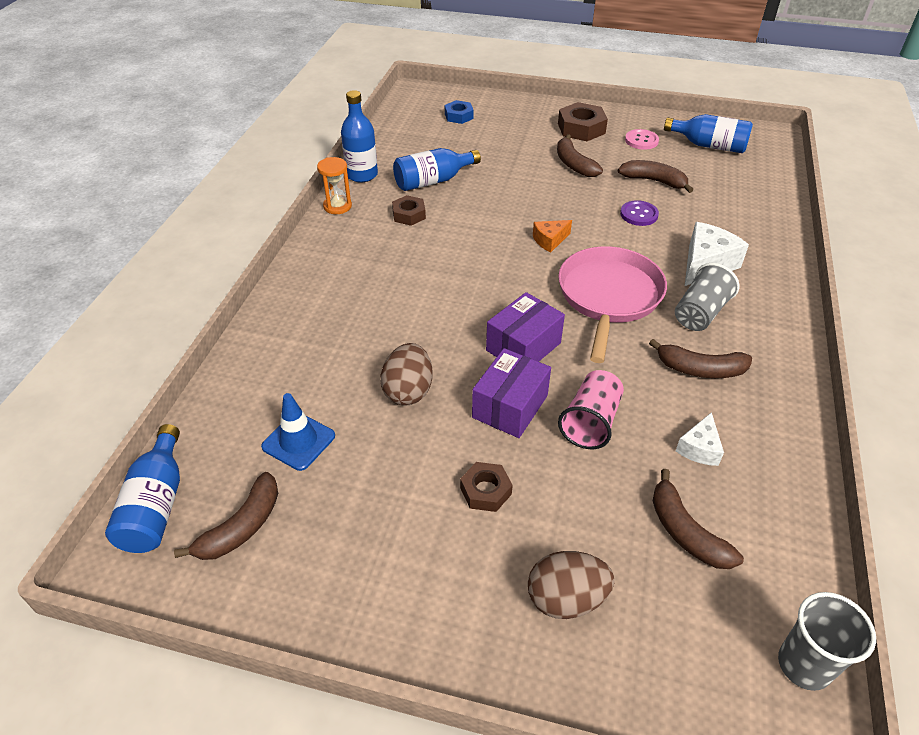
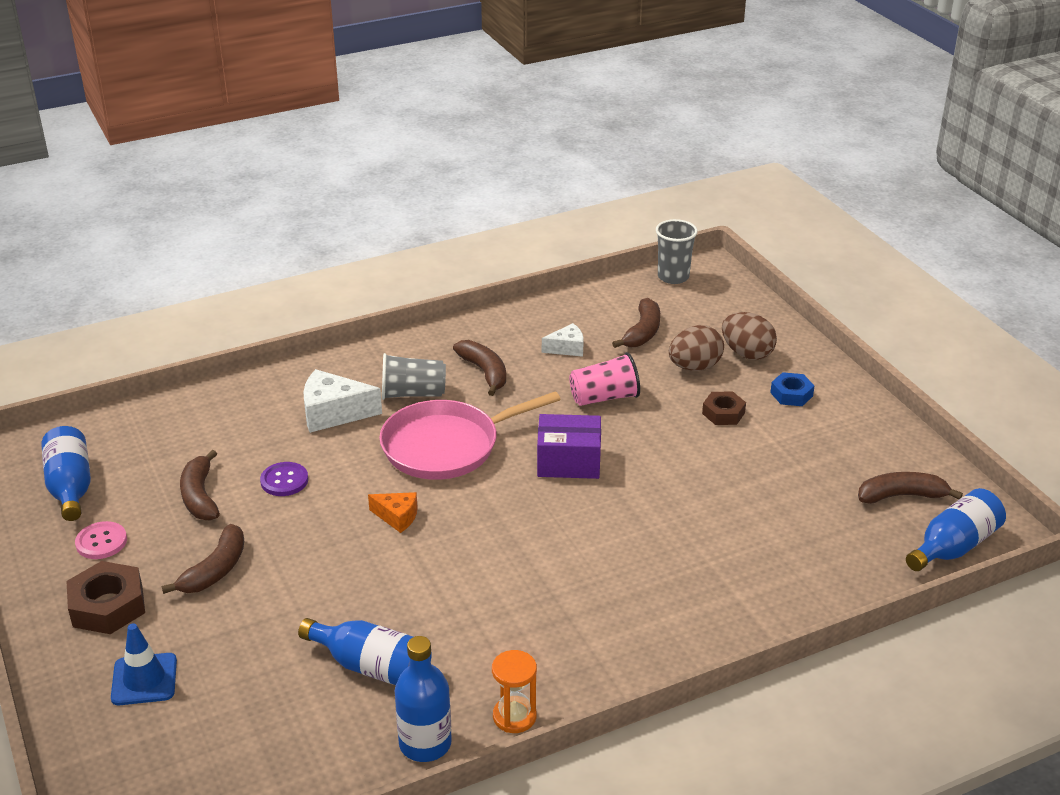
camera: 130 degrees left, 10 degrees down
blue traffic cone [261,393,335,471] -> blue traffic cone moved to [111,623,177,705]
brown egg [381,343,432,406] -> brown egg moved to [669,325,724,371]
brown nut [392,195,426,226] -> none
blue nut [445,100,474,124] -> blue nut moved to [770,372,814,406]
purple box [472,348,551,438] -> none

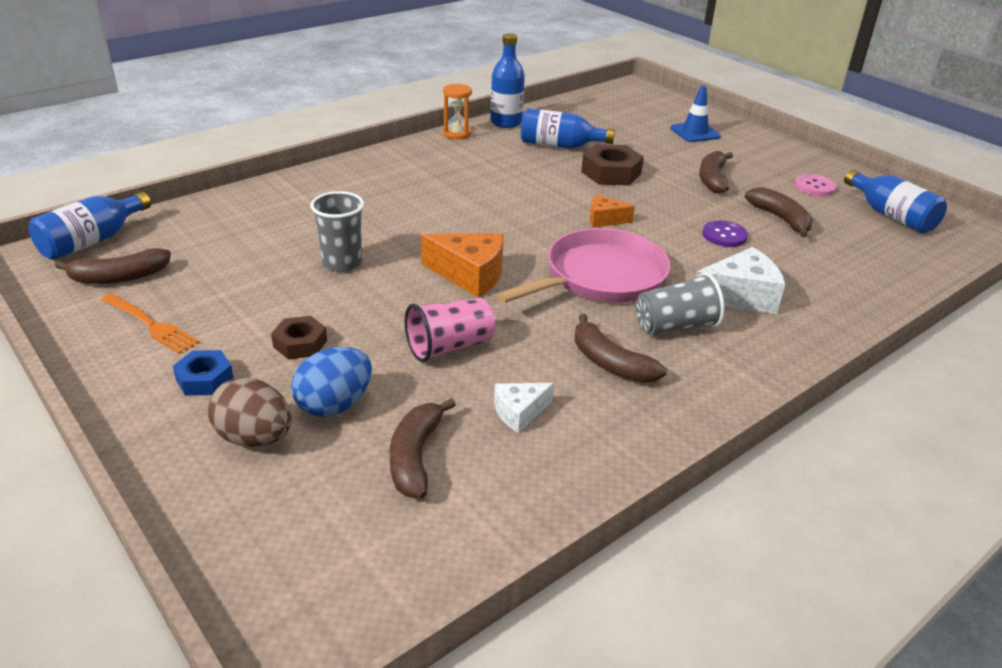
camera: 165 degrees right, 0 degrees up
brown nut [66,561,145,634] -> brown nut moved to [581,144,644,185]
purple box [537,414,601,479] -> orange cheese [421,233,504,298]
grey cup [656,219,698,284] -> grey cup moved to [310,191,364,272]
brown egg [669,325,724,371] -> blue egg [291,347,372,417]
none -> orange fork [101,293,200,354]

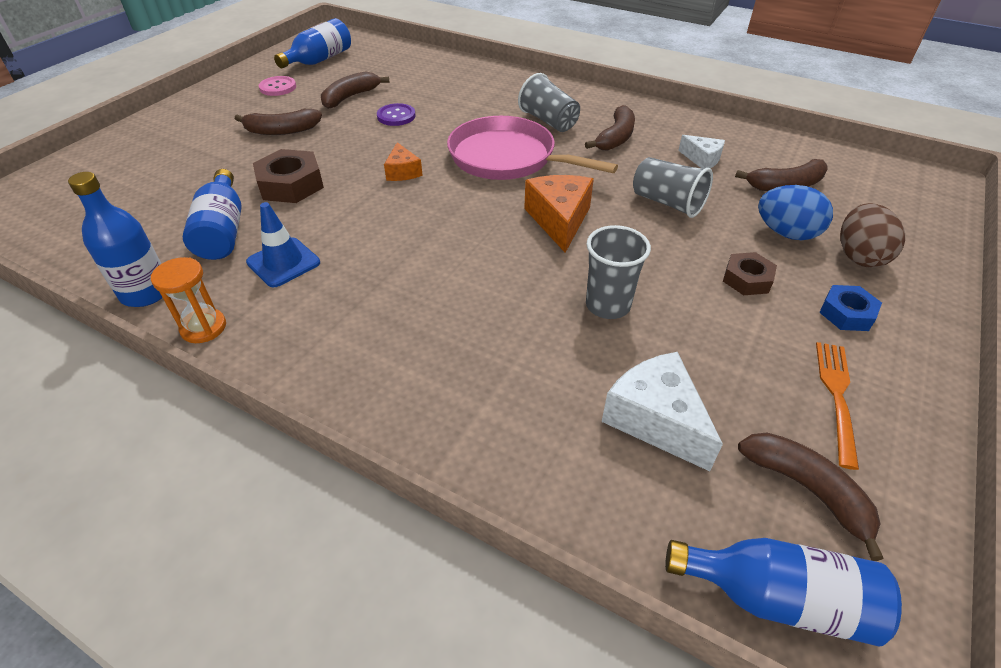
camera: 110 degrees left, 10 degrees up
pink cup [405,298,495,362] -> grey cup [633,157,713,218]
blue traffic cone [670,85,721,142] -> blue traffic cone moved to [246,202,320,288]
white cheese [695,247,785,314] -> white cheese moved to [602,352,723,471]

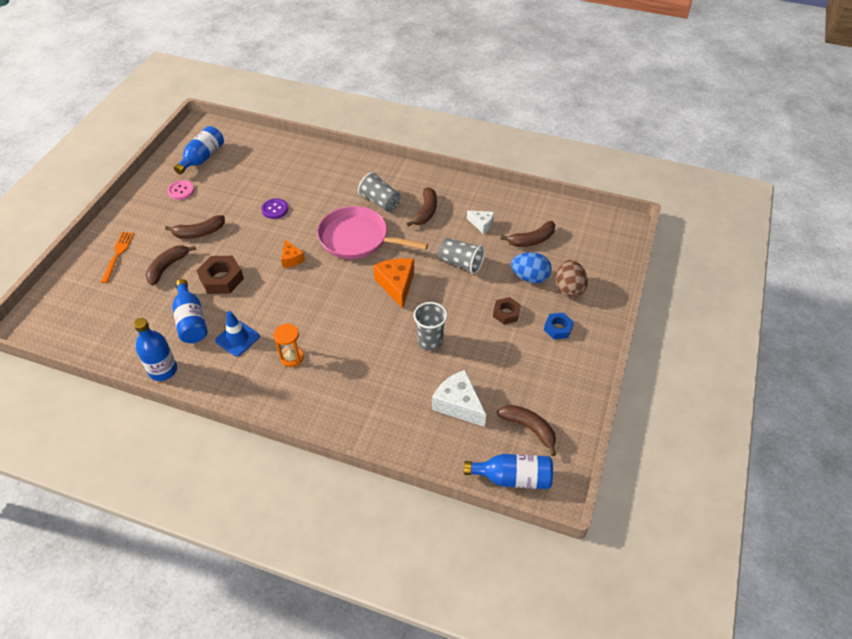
camera: 10 degrees left, 5 degrees up
orange hourglass [151,257,226,343] -> orange hourglass moved to [274,323,304,367]
brown banana [321,72,389,109] -> brown banana moved to [146,245,196,285]
orange fork [816,342,859,470] -> orange fork moved to [101,232,134,283]

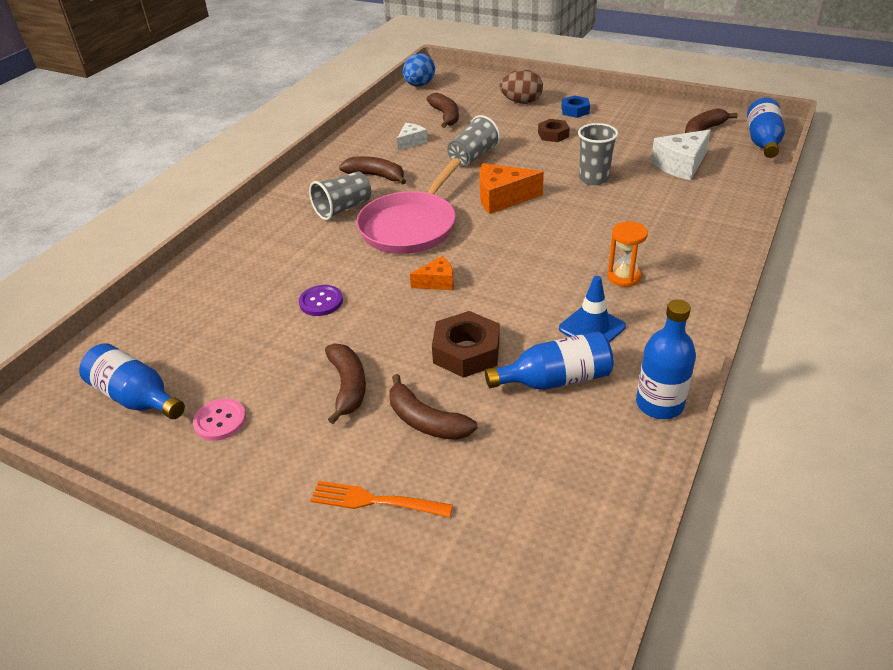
camera: 80 degrees left, 10 degrees down
blue egg [511,252,552,283] -> blue egg moved to [403,53,435,86]

